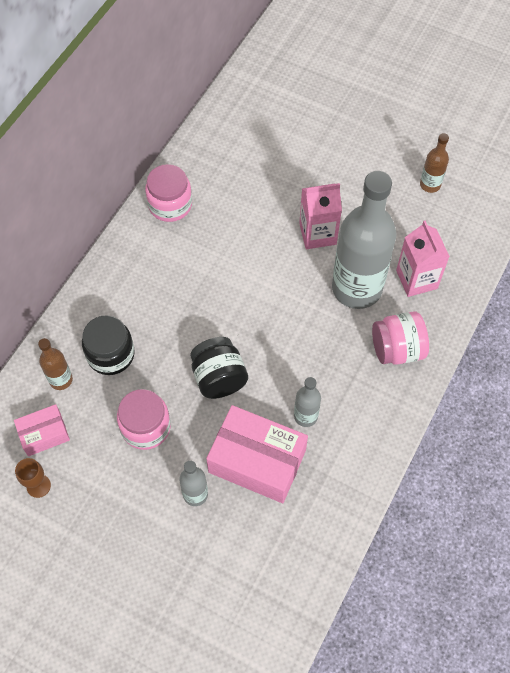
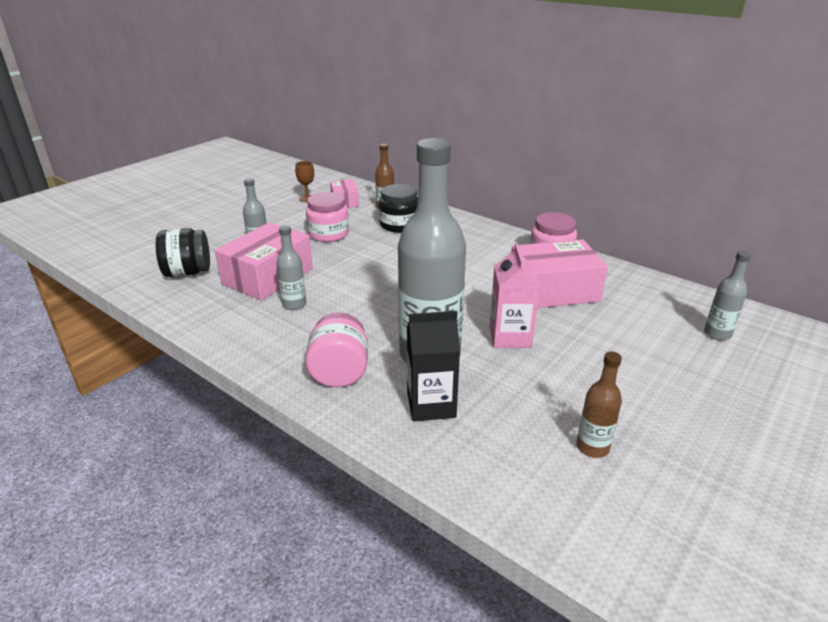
camera: 100 degrees right, 30 degrees down
black jar [190,337,248,399] -> black jar moved to [156,228,210,277]
pink carton [396,221,450,297] -> black carton [407,311,460,421]
none -> pink box [511,239,608,308]
none -> grey bottle [704,251,751,340]

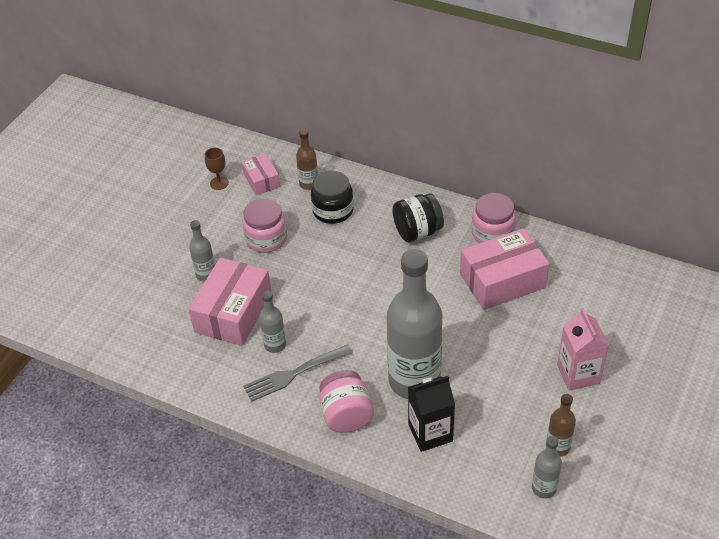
camera: 10 degrees left, 15 degrees up
black jar [156,228,210,277] -> black jar moved to [392,193,444,242]
pink carton [489,243,540,348] -> pink carton moved to [557,308,609,391]
grey bottle [704,251,751,340] -> grey bottle moved to [532,436,562,499]
none -> grey fork [243,344,353,402]

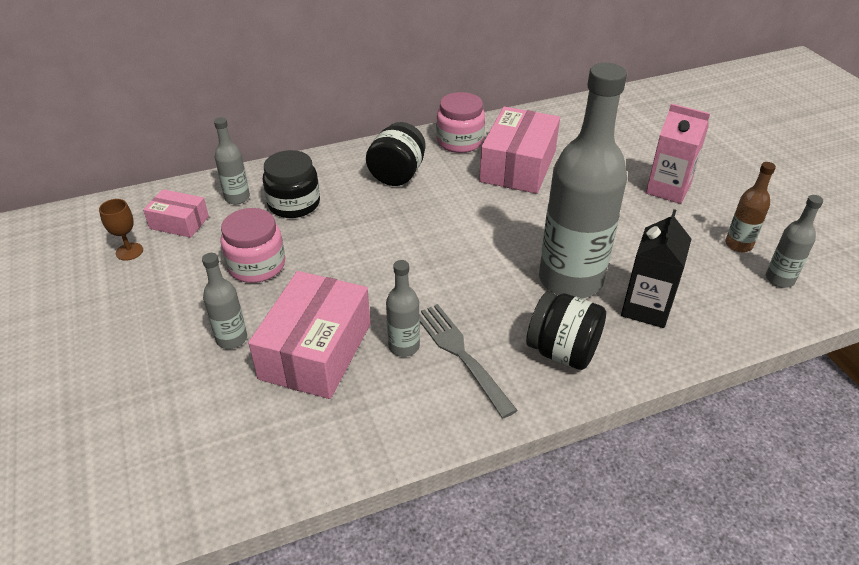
camera: 50 degrees left, 5 degrees down
pink box [189,257,271,346] -> pink box turned 45 degrees clockwise [248,271,371,399]
grey fork [243,344,353,402] -> grey fork turned 135 degrees clockwise [419,304,518,418]
brown bottle [296,129,318,190] -> grey bottle [214,117,250,204]
pink jar [319,370,374,433] -> black jar [526,292,606,370]

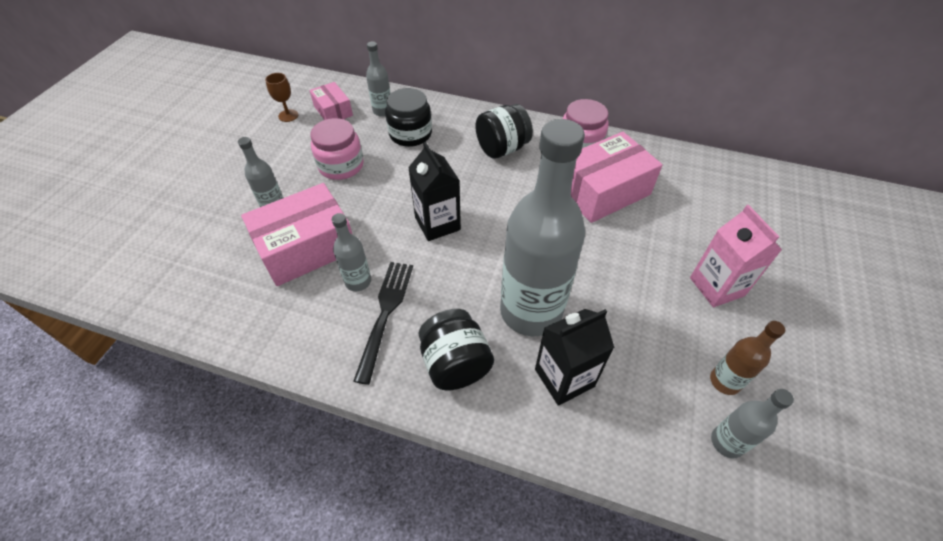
camera: 40 degrees right, 10 degrees up
grey fork [419,304,518,418] -> black fork [353,262,413,385]
none -> black carton [408,142,461,241]

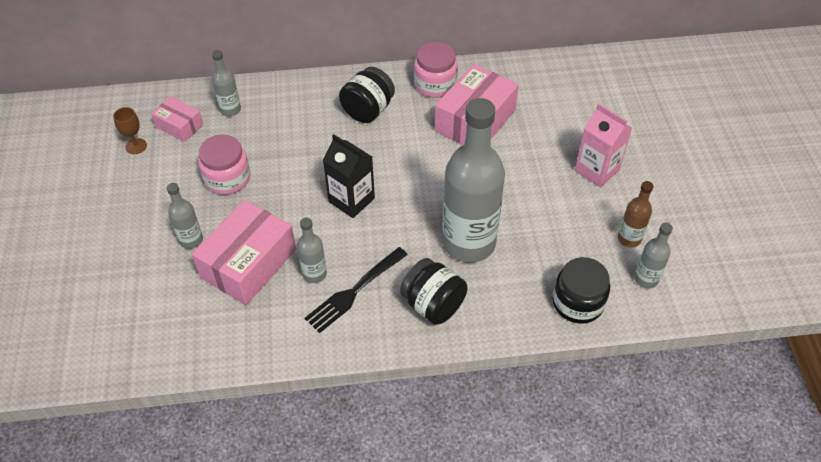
camera: 25 degrees left, 0 degrees up
black fork [353,262,413,385] -> black fork turned 120 degrees counterclockwise [304,247,408,333]
black jar [385,88,432,147] -> black jar moved to [553,257,610,324]
black carton [535,309,614,406] -> none

